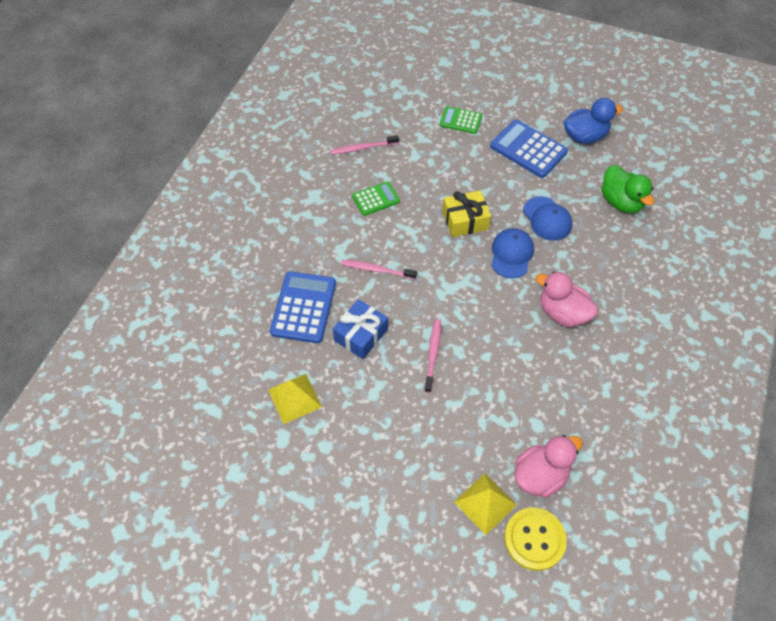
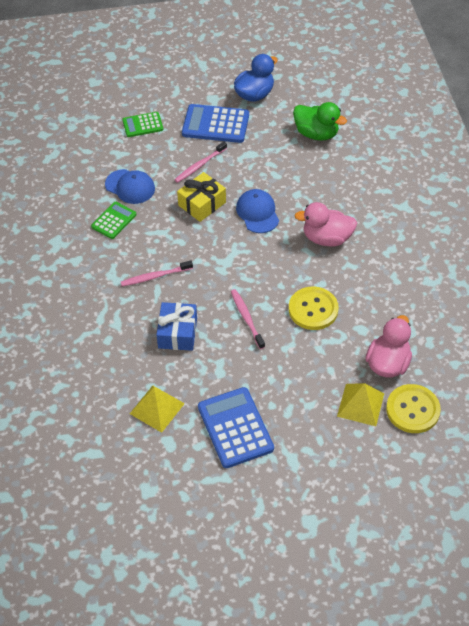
camera: 30 degrees left, 5 degrees down
blue calculator [270,271,336,343] -> blue calculator moved to [198,387,274,468]
pink toothbrush [330,135,399,155] -> pink toothbrush moved to [174,141,227,183]
blue cap [523,196,572,241] -> blue cap moved to [105,169,155,204]
none -> yellow button [289,287,339,330]

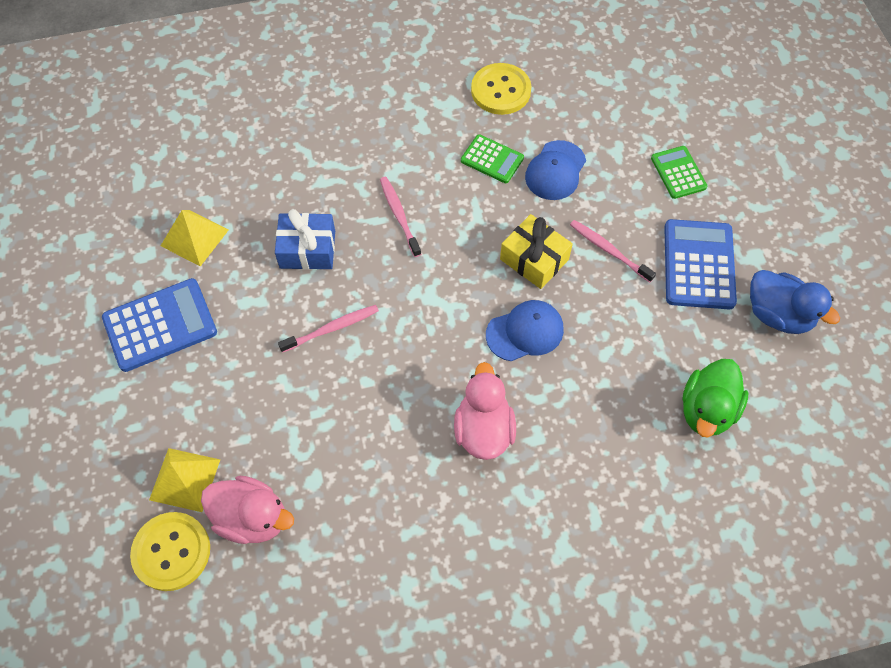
camera: 85 degrees right, 10 degrees up
yellow button [289,287,339,330] -> yellow button moved to [471,63,531,115]

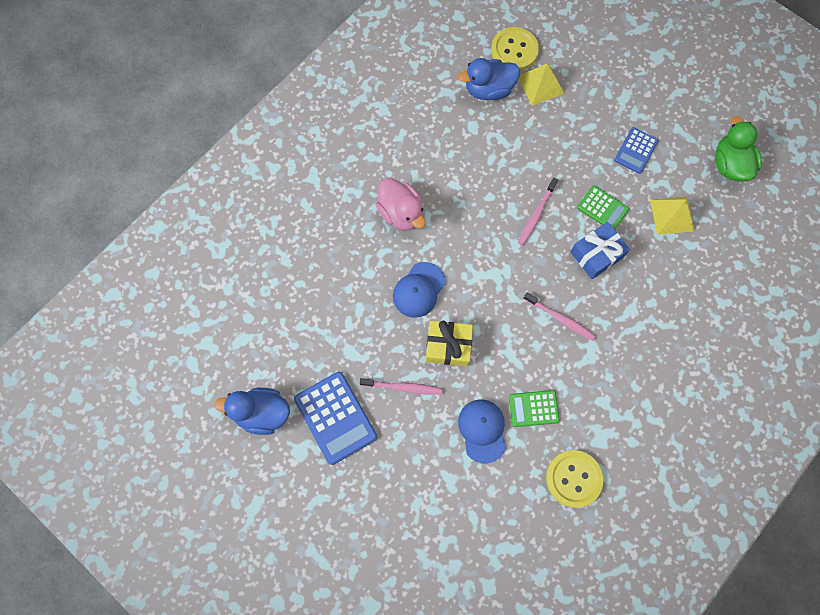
camera: 145 degrees right, 10 degrees up
blue calculator [102,278,217,372] -> blue calculator [614,127,658,174], size x0.60
pink duck [201,476,294,544] -> blue duck [458,58,520,100]
green calculator [651,146,707,199] -> green calculator moved to [577,185,629,230]
green duck [682,359,748,437] -> green duck moved to [715,116,762,182]

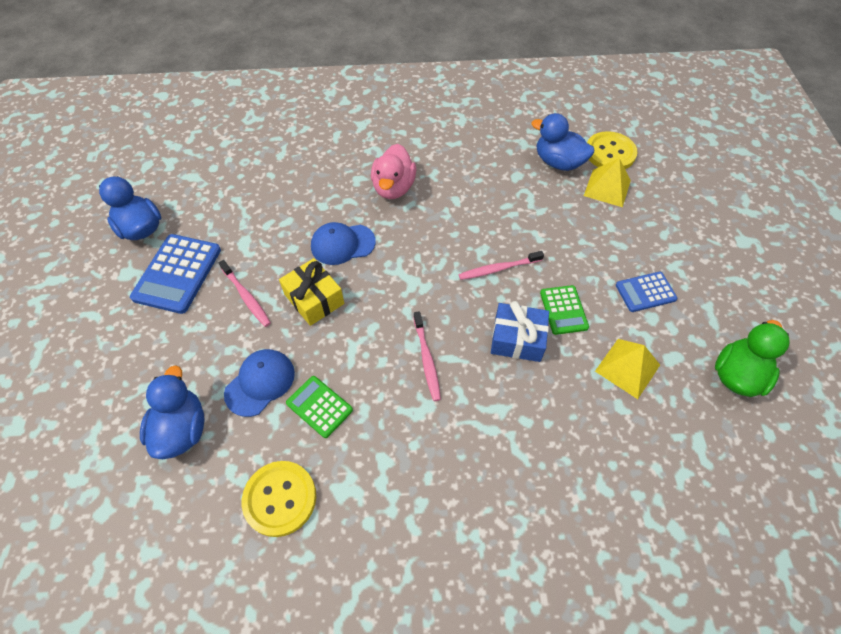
camera: 45 degrees right, 15 degrees down
none -> blue duck [140,365,205,459]

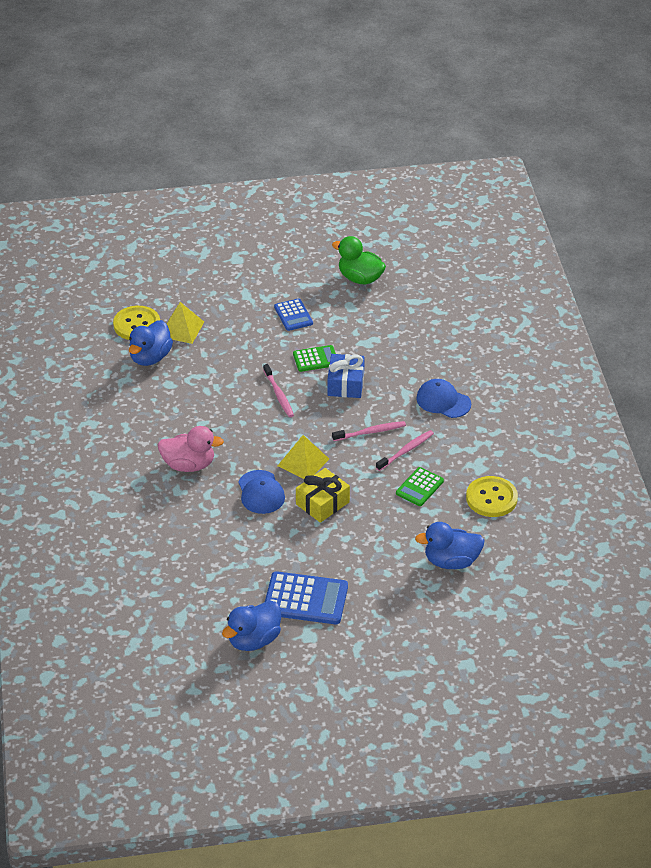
camera: 95 degrees left, 15 degrees down
pink toothbrush [219,260,271,327] -> pink toothbrush moved to [376,430,434,471]
blue cap [224,349,295,417] -> blue cap moved to [416,379,471,418]
yellow pyramid [595,339,660,399] -> yellow pyramid moved to [277,435,329,479]

